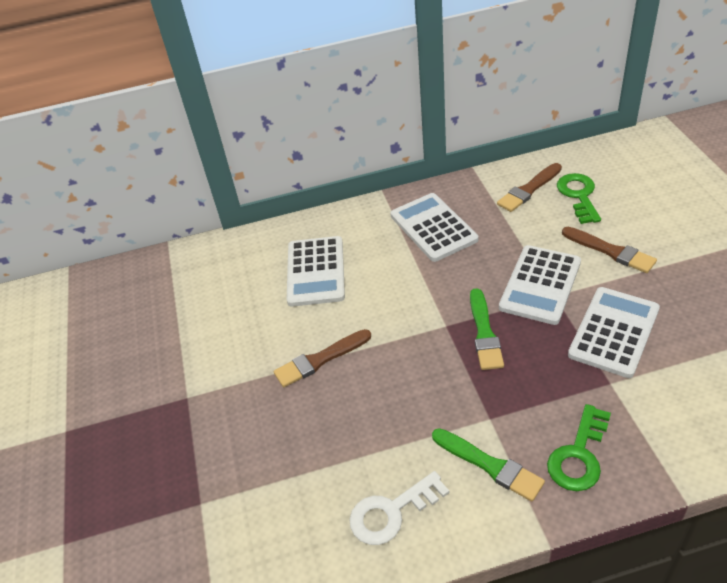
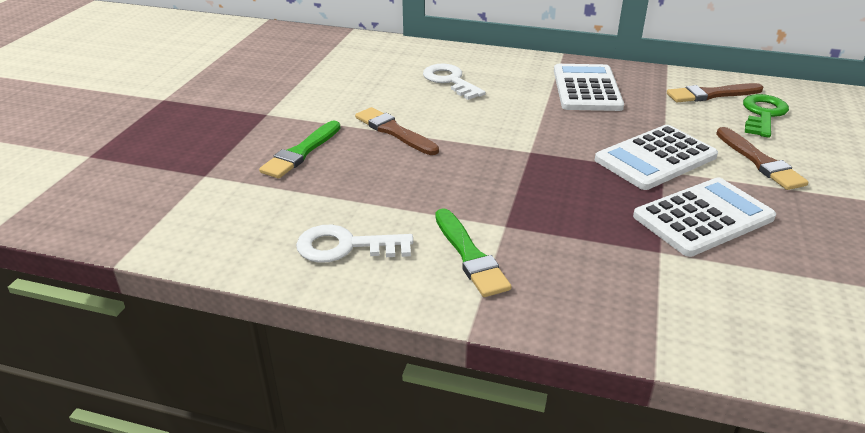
camera: 25 degrees right, 10 degrees down
brown brush [274,329,371,387] -> brown brush turned 45 degrees clockwise [355,107,439,155]
white calculator [287,236,345,307] -> white key [423,64,486,100]
green brush [470,288,504,370] -> green brush moved to [259,120,340,179]
green key [547,404,611,491] -> none

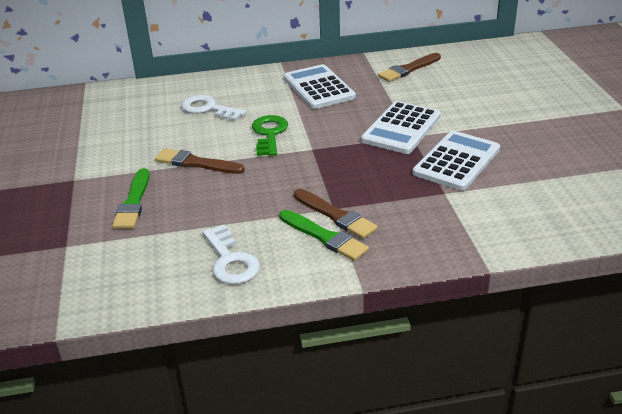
camera: 25 degrees left, 0 degrees up
white key [296,225,413,263] -> white key turned 90 degrees counterclockwise [203,225,260,284]
brown brush [716,127,809,190] -> brown brush moved to [294,189,378,239]
green key [743,94,789,138] -> green key moved to [252,115,288,156]

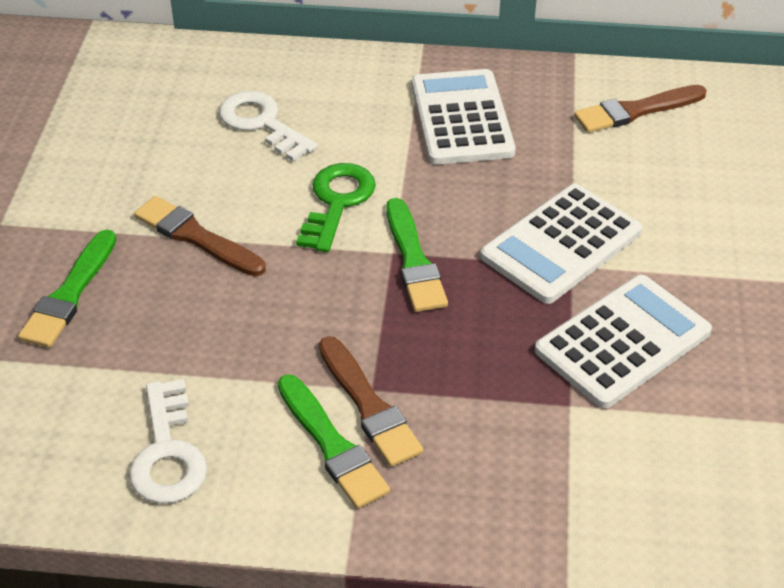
camera: 15 degrees right, 10 degrees up
none -> green brush [386,198,448,312]

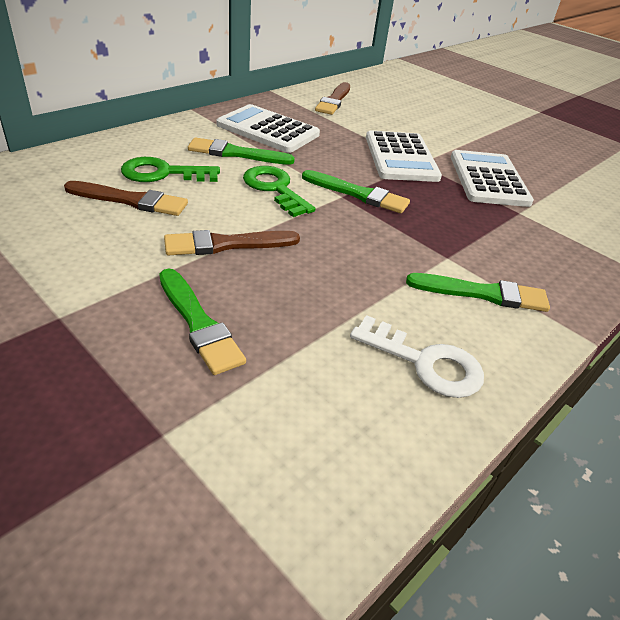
camera: 55 degrees left, 5 degrees down
white key [219,91,317,162] -> green key [121,157,220,182]
brown brush [319,336,423,467] -> brown brush moved to [64,181,188,216]
none -> green brush [188,137,295,165]

